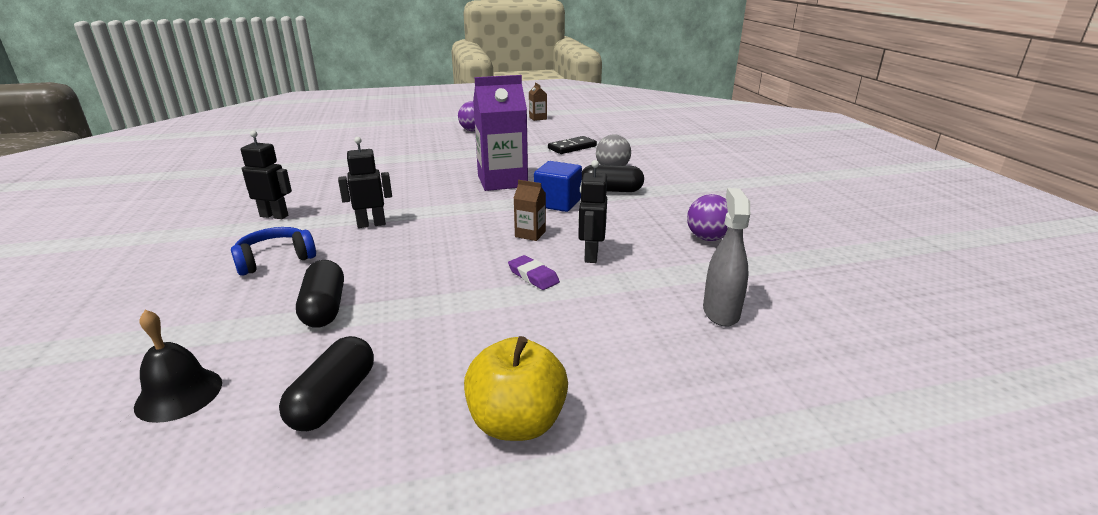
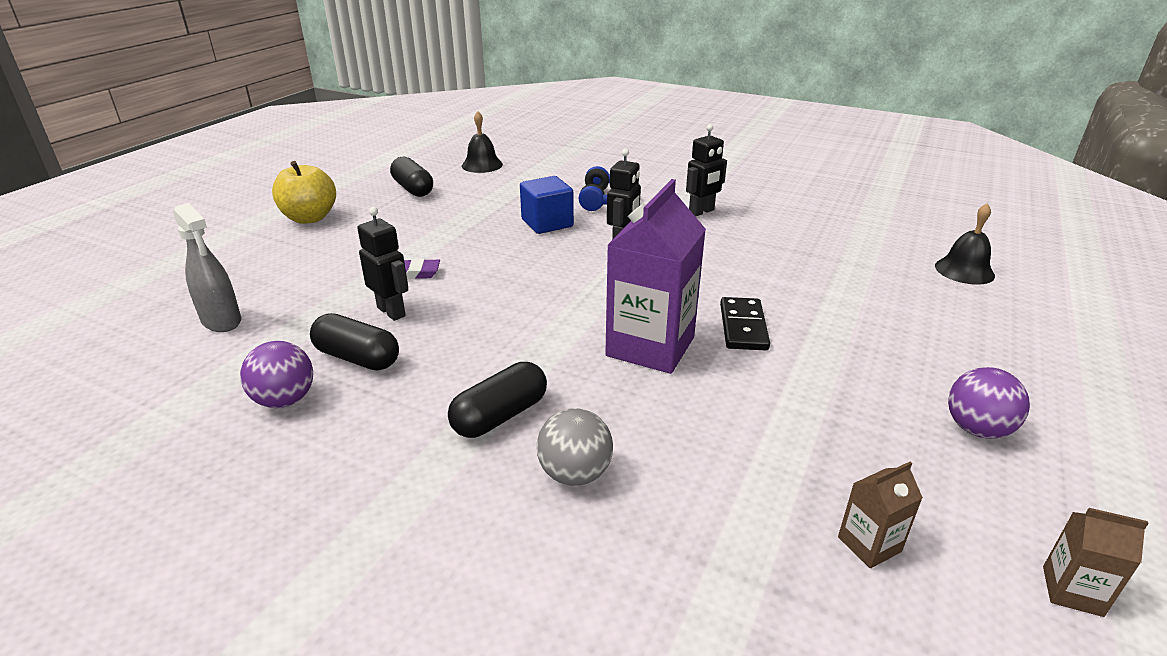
camera: 130 degrees right, 5 degrees up
black capsule [296,260,344,328] -> black capsule moved to [310,313,399,370]
brown carton [514,180,546,241] -> brown carton moved to [838,462,923,568]
blue cube [534,161,582,212] -> blue cube moved to [520,176,574,234]
black domino [548,136,597,154] -> black domino moved to [720,297,770,350]
none -> black bell [935,203,995,285]

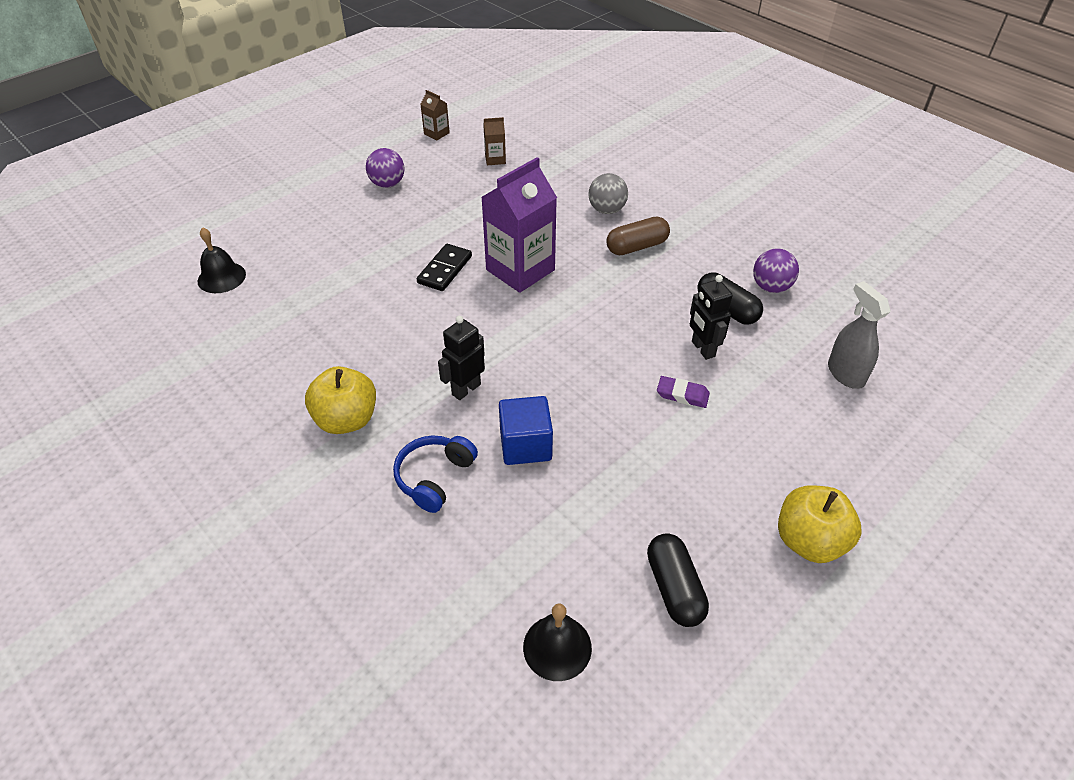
camera: 160 degrees left, 15 degrees up
black capsule [448,362,547,438] -> brown capsule [607,217,670,255]
black robot [686,124,727,216] -> yellow apple [305,366,376,434]

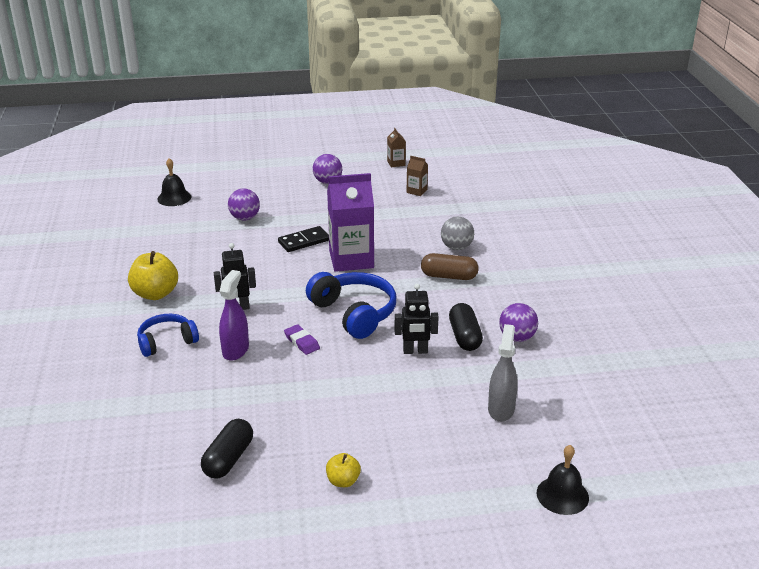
camera: 35 degrees right, 15 degrees down
blue cube [499,396,553,465] -> purple spray bottle [219,270,249,361]
black bell [523,603,592,681] -> black bell moved to [537,445,589,515]
purple eraser [657,376,710,408] -> purple eraser moved to [284,324,320,355]
black robot [690,275,733,360] -> black robot turned 105 degrees counterclockwise [395,284,439,354]
yellow apple [778,485,861,563] -> yellow apple [326,453,361,487], size x0.55
none -> purple ball [228,188,260,220]
none -> blue headphones [306,272,396,339]

